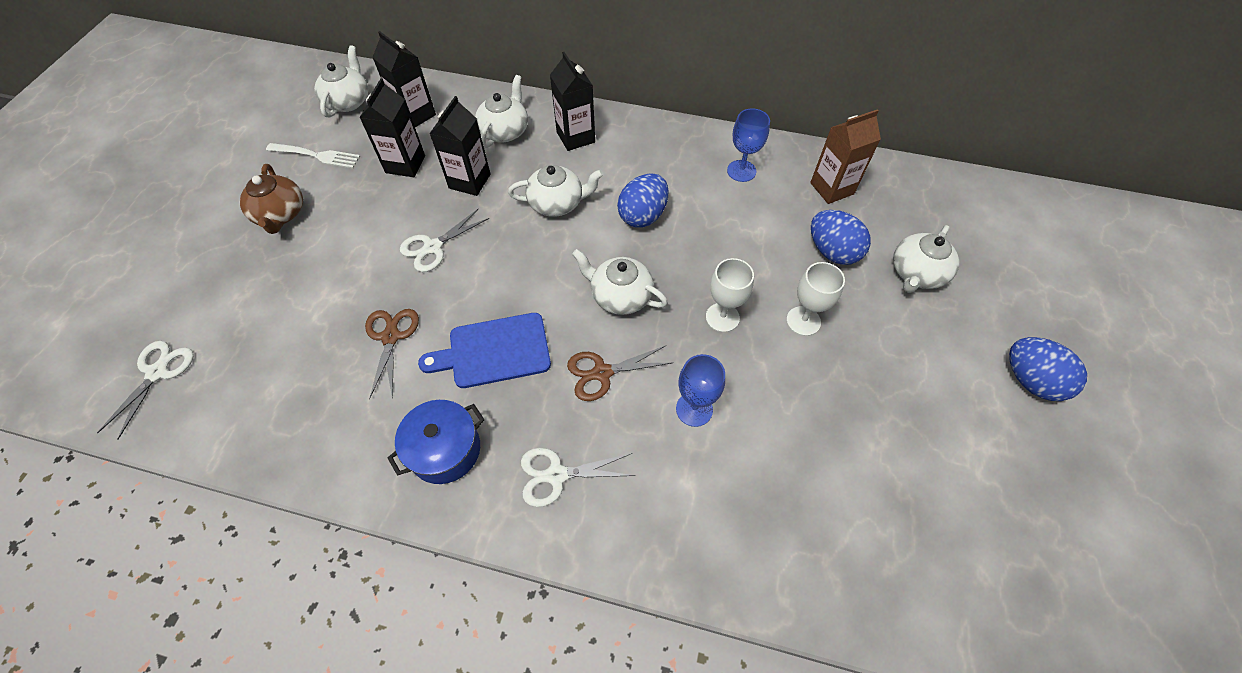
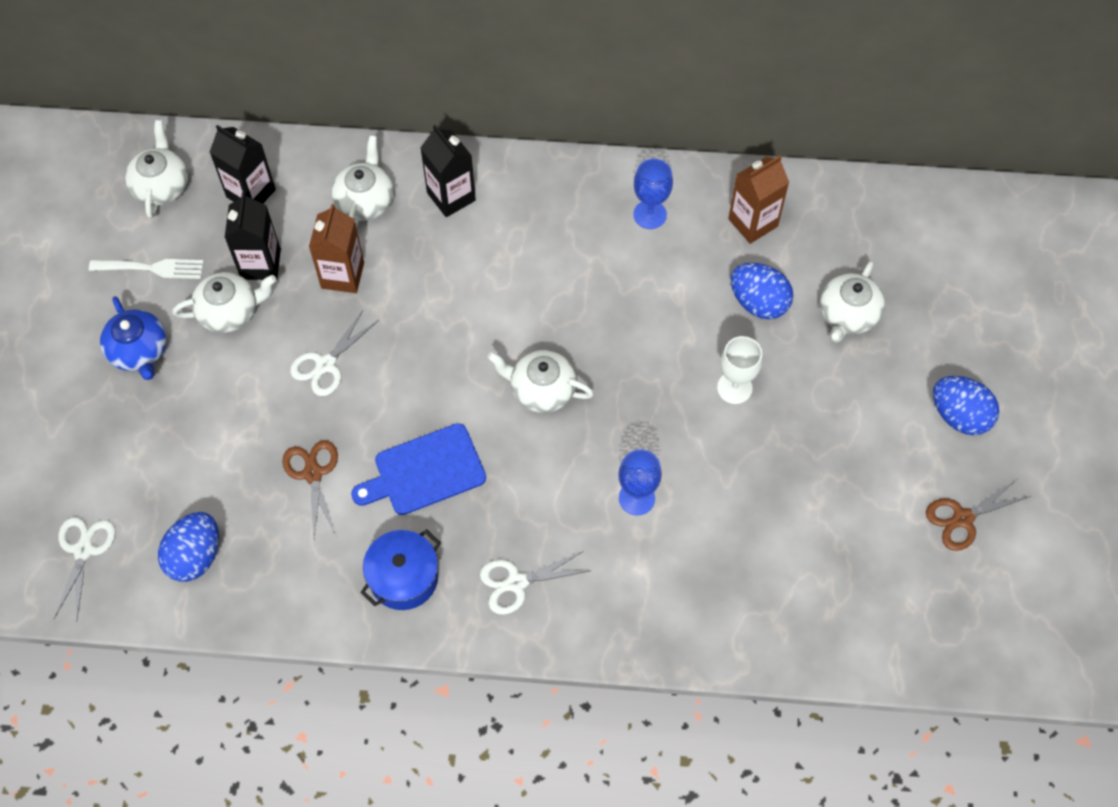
camera: 10 degrees left, 5 degrees up
brown teapot [240,164,303,234] -> blue teapot [100,296,167,380]
black carton [429,96,490,196] -> brown carton [309,204,364,293]
white teapot [508,165,603,217] -> white teapot moved to [172,272,276,333]
brown scissors [567,346,671,401] -> brown scissors moved to [926,479,1031,551]
blue egg [617,173,668,228] -> blue egg moved to [158,512,219,582]
white goblet [706,258,754,332] -> none

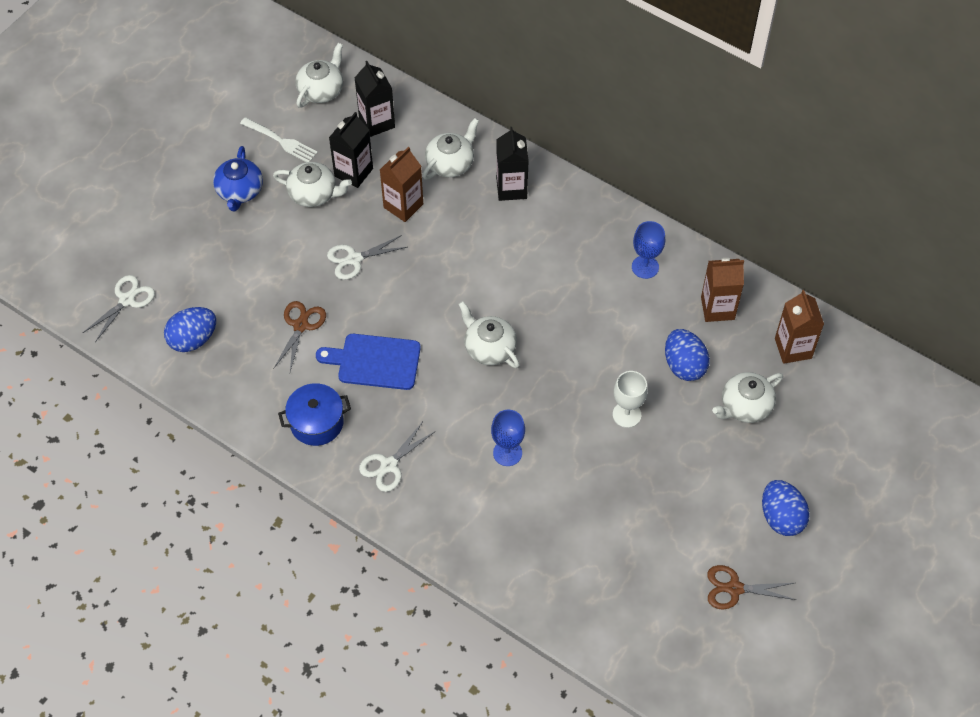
camera: 30 degrees right, 5 degrees down
white scissors [480,551,589,614] -> white scissors turned 60 degrees counterclockwise [359,423,436,492]
none -> brown carton [775,290,824,364]

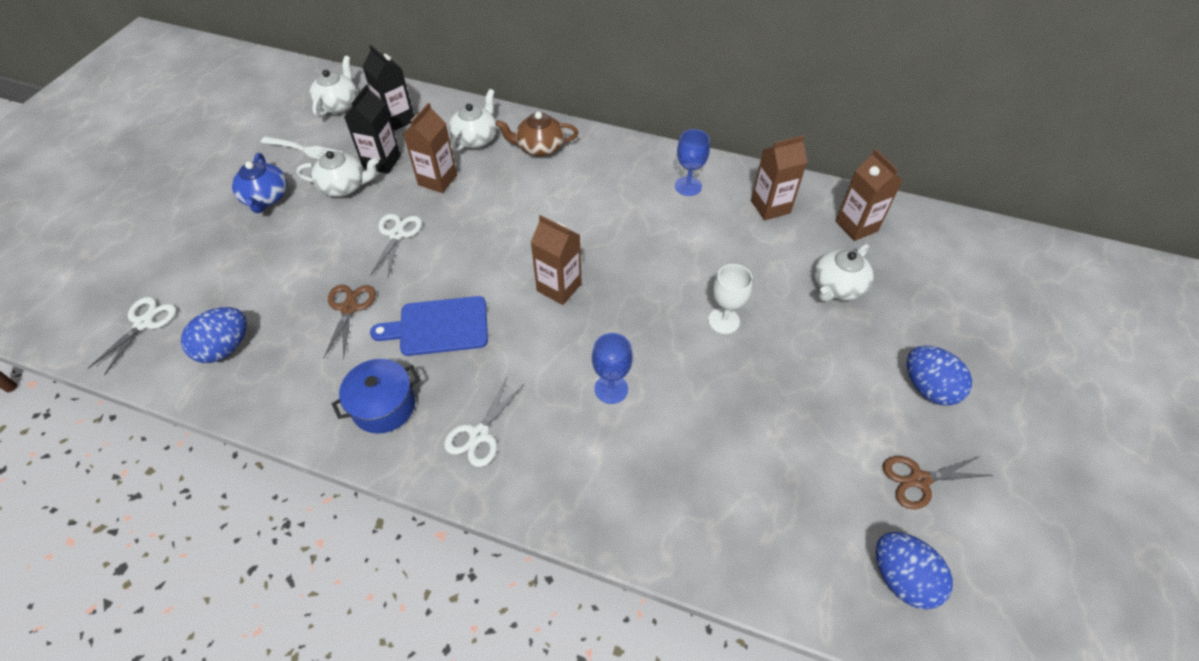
camera: 15 degrees left, 5 degrees down
white scissors [327,235,407,280] -> white scissors turned 135 degrees clockwise [370,213,422,277]
white teapot [458,301,520,368] -> brown carton [530,215,582,305]
black carton [496,127,529,201] -> brown teapot [496,112,579,156]
blue egg [665,329,710,381] -> blue egg moved to [876,532,953,609]

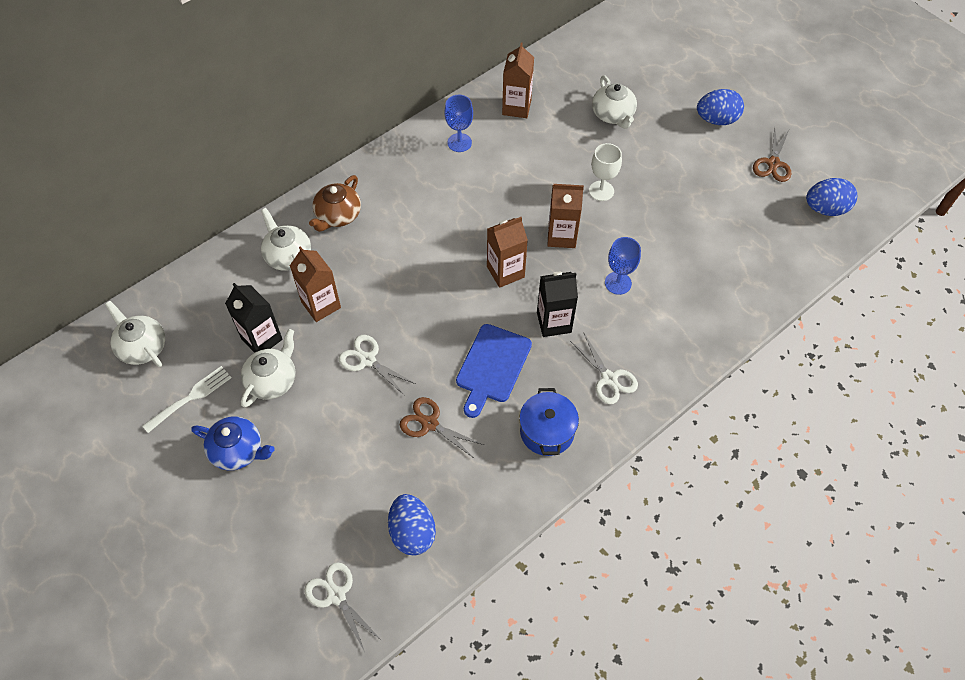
camera: 60 degrees left, 5 degrees up
black carton [362,45,415,131] -> black carton moved to [537,272,578,337]
brown carton [836,149,902,241] -> brown carton moved to [547,184,584,248]

